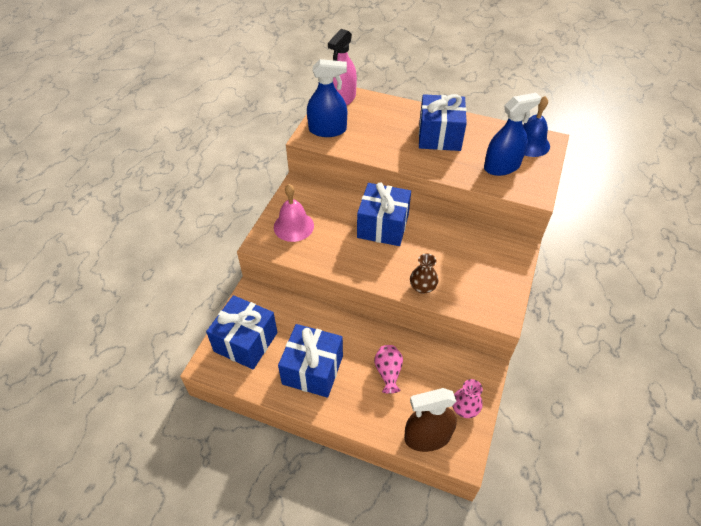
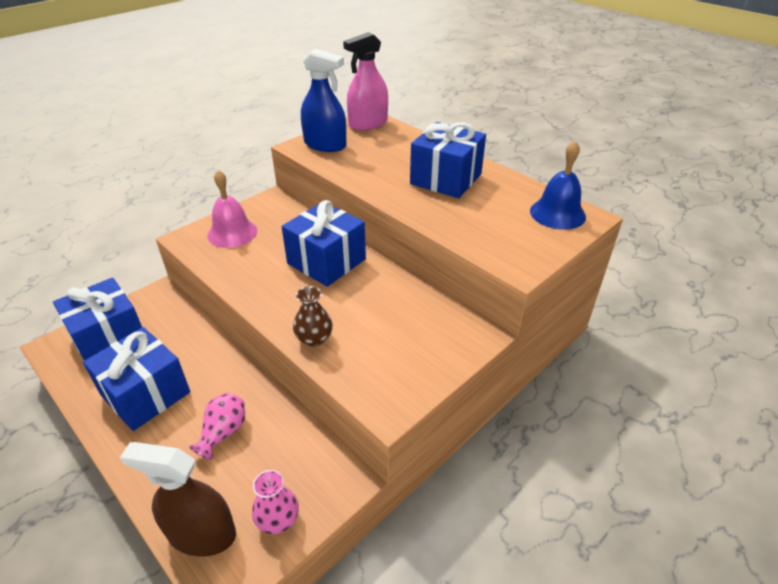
camera: 25 degrees right, 10 degrees down
blue spray bottle [484,93,541,176] -> none

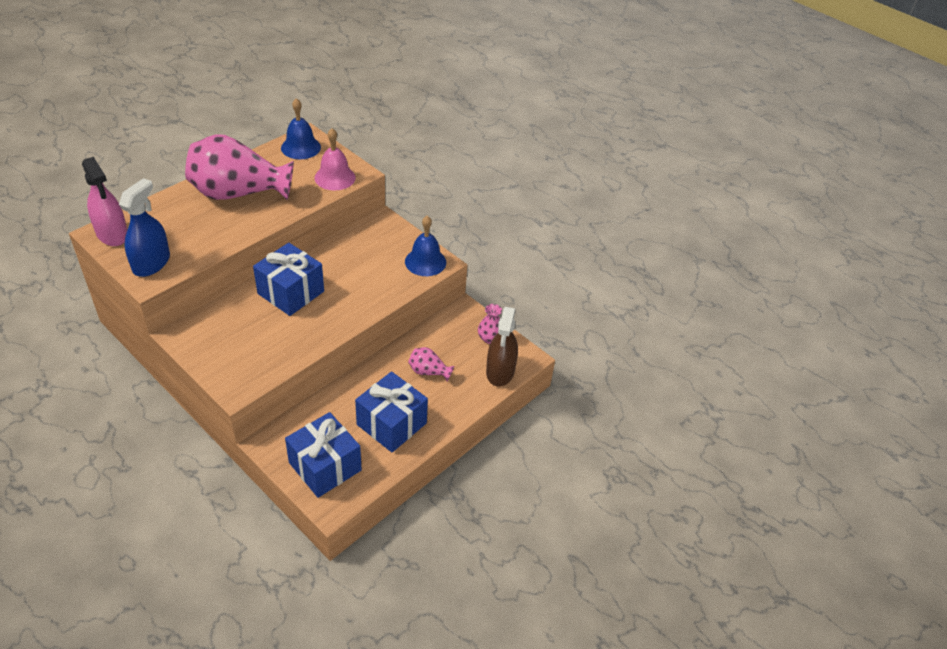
camera: 95 degrees left, 5 degrees up
pink bell [207,170,257,248] -> pink bell moved to [314,128,356,190]
brown vase [293,286,333,347] -> none
blue gift [410,122,486,198] -> pink vase [185,134,294,200]
none -> blue bell [405,216,446,276]

